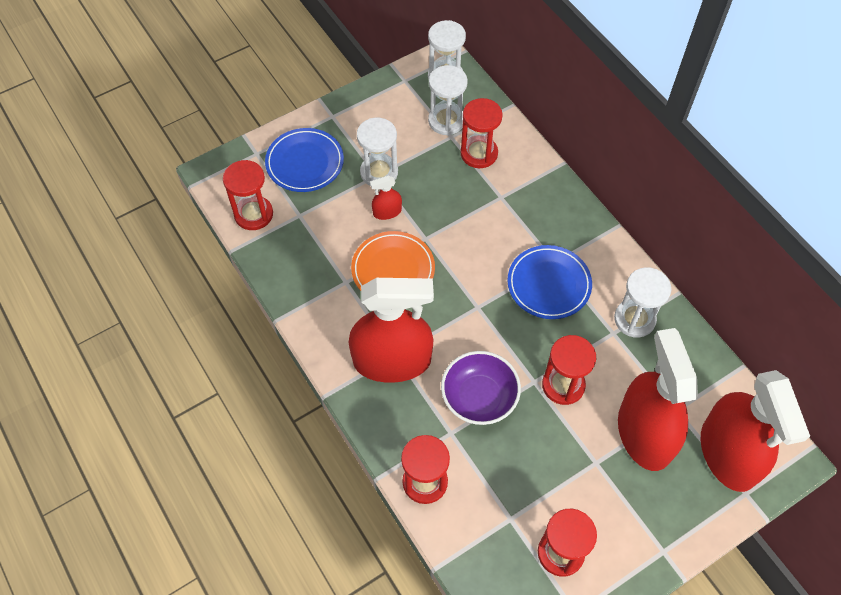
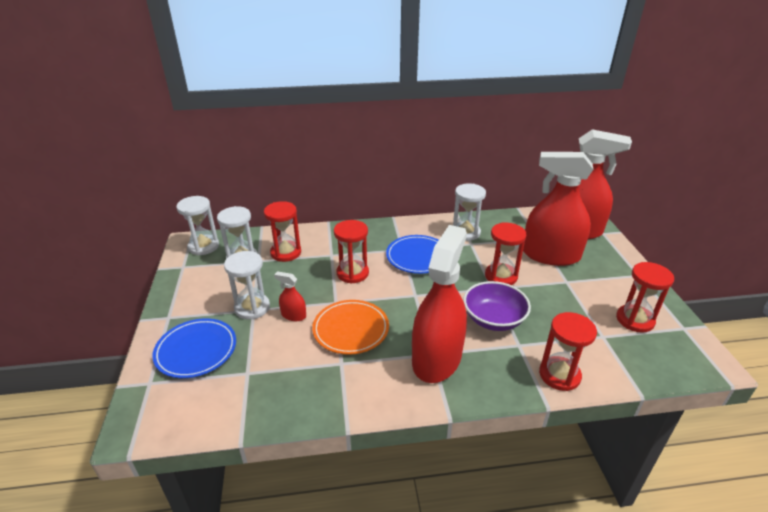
camera: 65 degrees left, 25 degrees down
red hourglass [223,160,273,230] -> red hourglass moved to [334,220,369,284]
red spray bottle [370,175,402,220] -> red spray bottle turned 105 degrees clockwise [274,271,306,321]

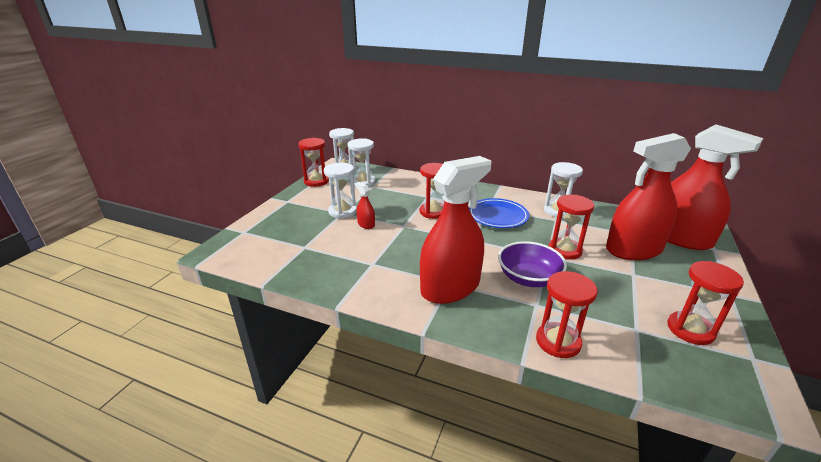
camera: 30 degrees right, 5 degrees down
blue plate [152,318,236,378] -> none
red hourglass [264,201,301,262] -> red hourglass moved to [298,138,329,187]
orange plate [312,300,389,355] -> none
red spray bottle [523,152,593,266] -> red spray bottle turned 60 degrees counterclockwise [606,133,691,260]

